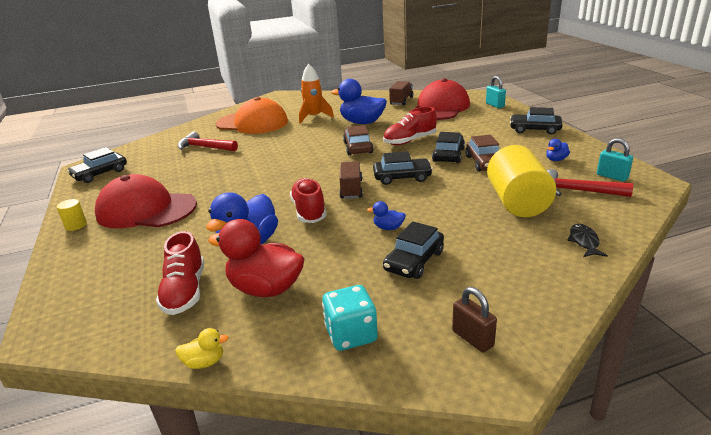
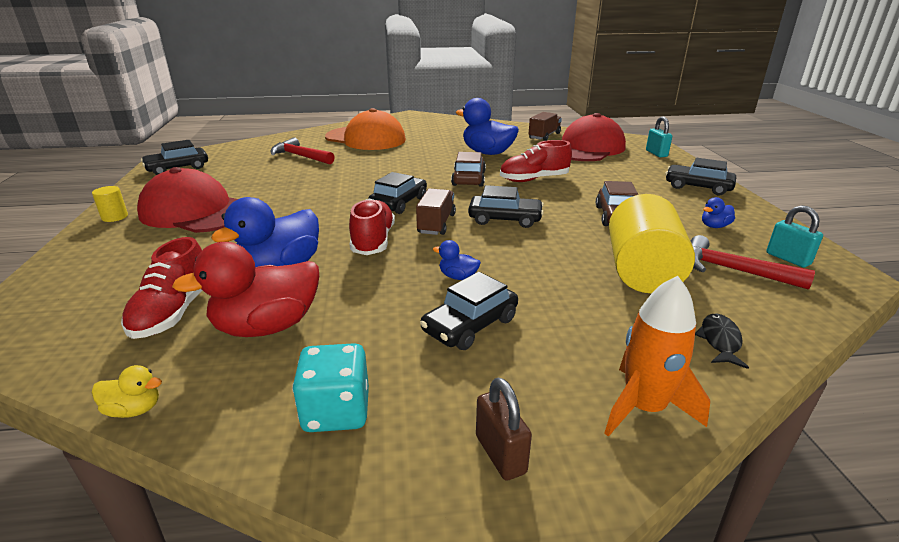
camera: 10 degrees right, 0 degrees up
red duck [208,219,304,297] -> red duck turned 60 degrees counterclockwise [172,242,319,337]
orange rocket [299,64,334,124] -> orange rocket moved to [604,276,710,437]
black car [432,132,465,163] -> black car moved to [368,172,427,214]

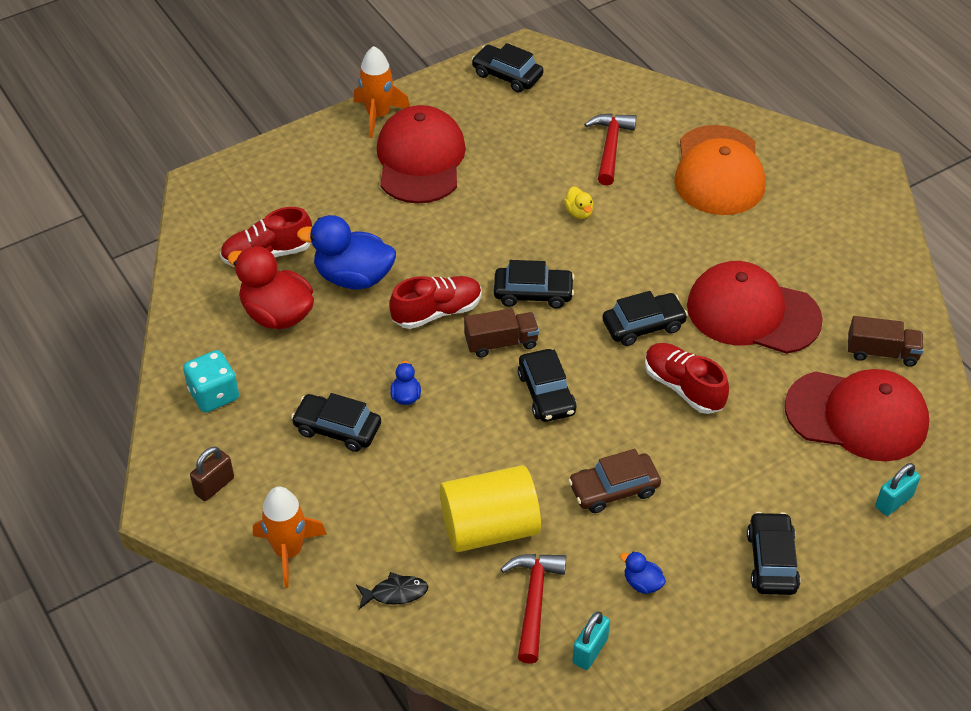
camera: 65 degrees right, 20 degrees up
yellow cylinder [92,186,128,222] -> orange rocket [354,46,410,138]
yellow duck [92,365,162,418] -> yellow duck moved to [564,187,593,219]
brown car [451,152,486,187] -> black car [602,291,688,346]
blue duck [455,98,519,155] -> red cap [687,261,823,354]

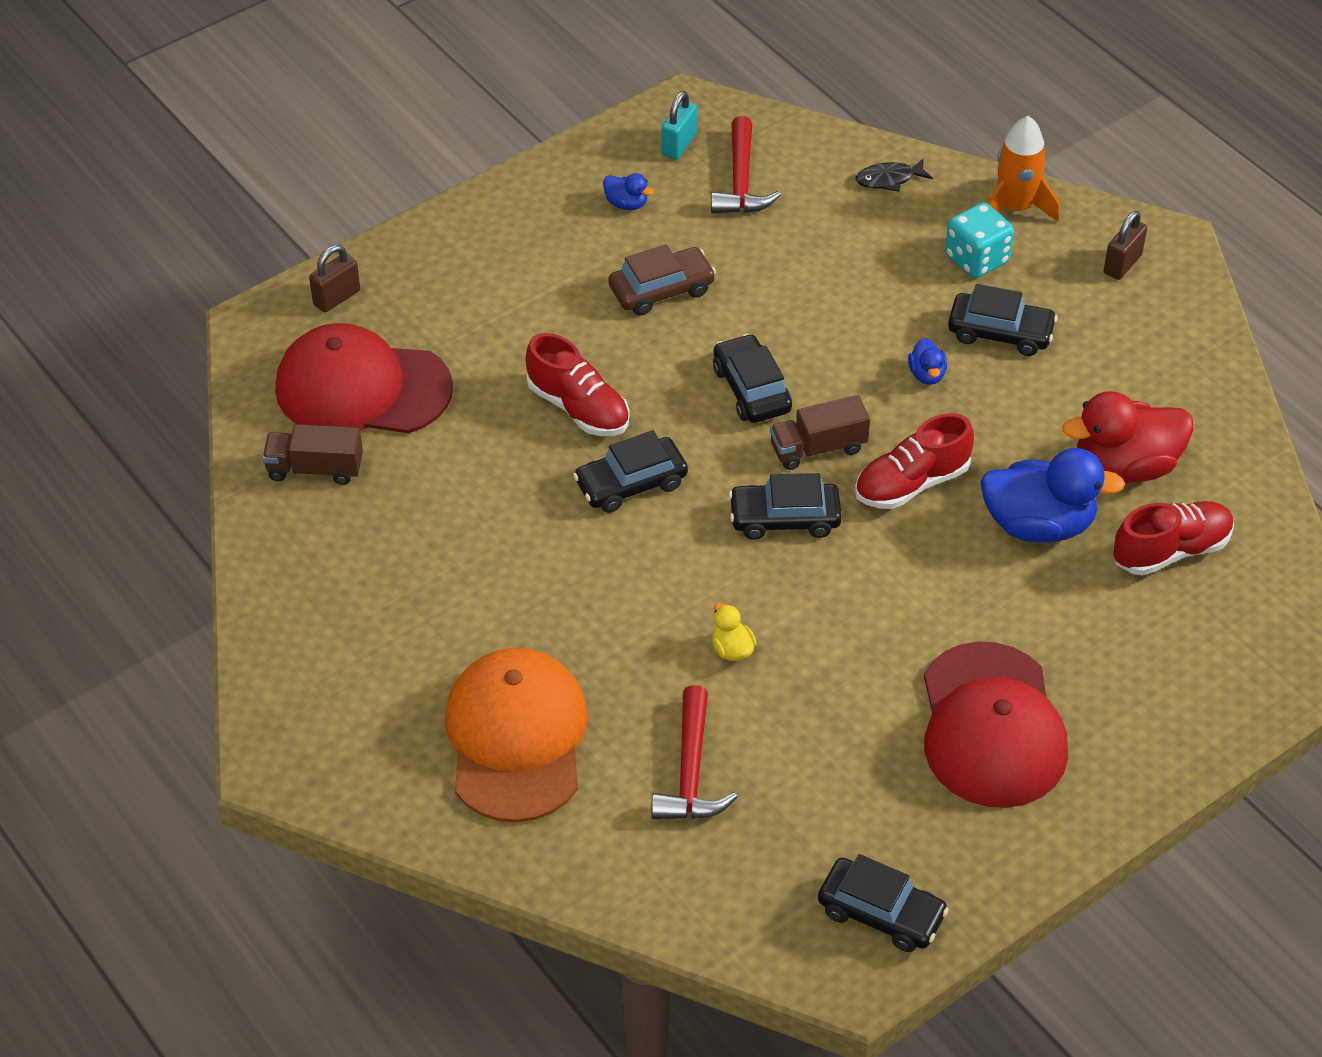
camera: 175 degrees right, 0 degrees up
turquoise dice [183,350,239,413] -> turquoise dice moved to [945,202,1014,278]
red duck [228,246,314,329] -> red duck turned 135 degrees clockwise [1063,391,1193,483]
orange rocket [354,46,410,138] -> none
yellow cylinder [440,465,541,552] -> none
red cap [687,261,823,354] -> none
black car [747,512,800,595] -> none
turquoise padlock [875,463,920,516] -> brown padlock [309,245,360,312]

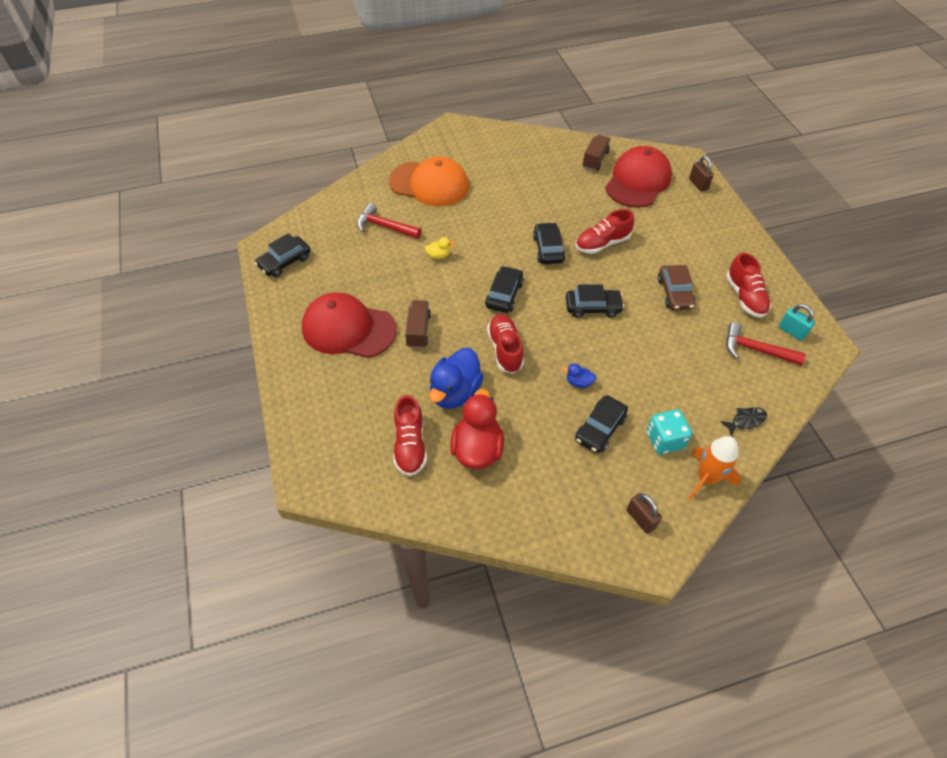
camera: 110 degrees right, 5 degrees up
blue duck [603,173,654,210] -> red shoe [726,253,771,318]
brown truck [770,395,870,470] -> brown truck moved to [405,300,431,348]
black fish [856,158,933,192] -> black fish turned 60 degrees clockwise [720,407,767,437]

